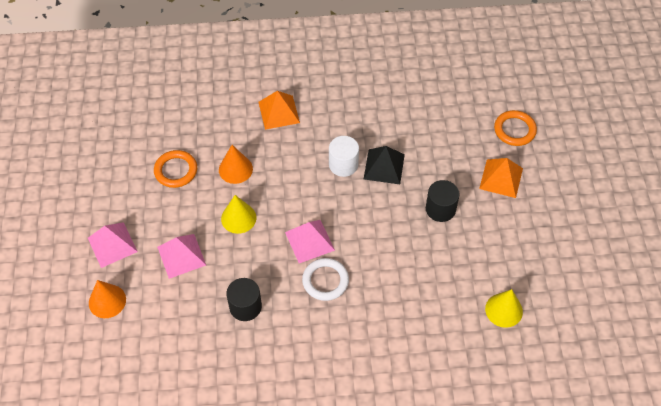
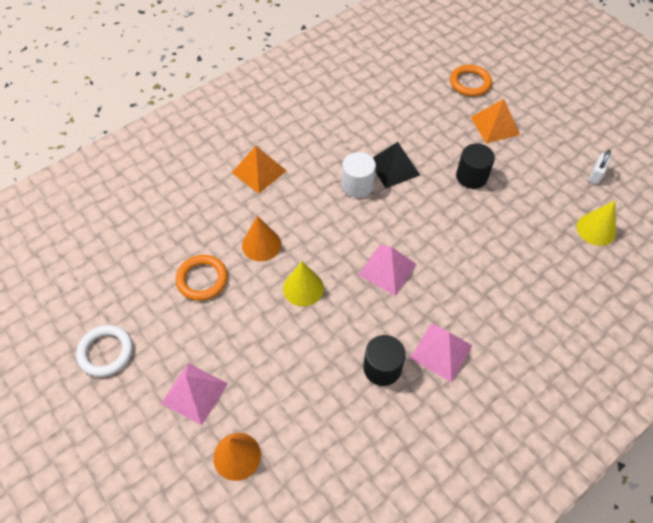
camera: 35 degrees left, 0 degrees up
pink pyramid [157,234,206,279] -> pink pyramid moved to [410,323,473,382]
white ring [302,258,349,301] -> white ring moved to [76,325,133,377]
none -> white padlock [589,150,611,184]

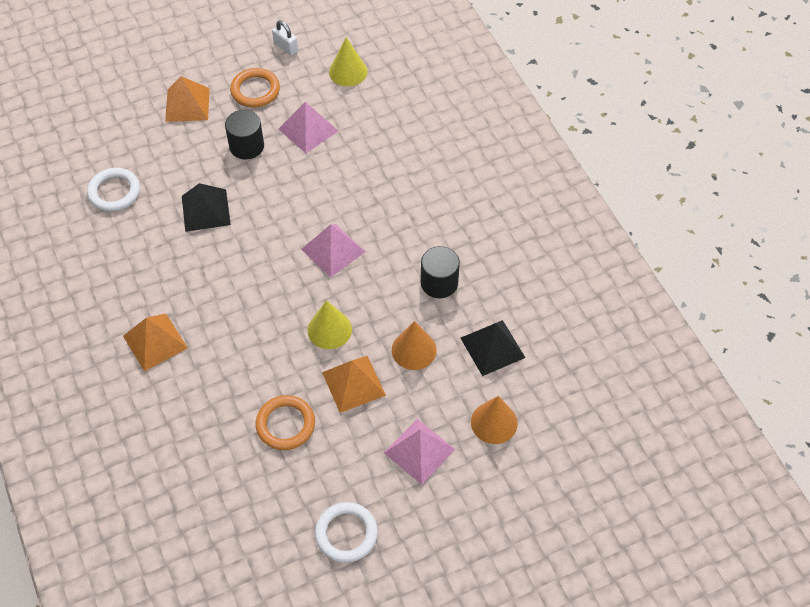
camera: 75 degrees left, 0 degrees up
orange cone [242,216,281,261] -> orange cone moved to [392,321,437,370]
white cylinder [342,152,376,198] -> none
pink pyramid [410,323,473,382] -> pink pyramid moved to [279,102,338,153]
orange ring [450,65,492,97] -> orange ring moved to [230,68,280,107]
none -> white ring [87,168,140,212]
none -> orange pyramid [322,356,386,413]
none -> black pyramid [461,320,526,376]

